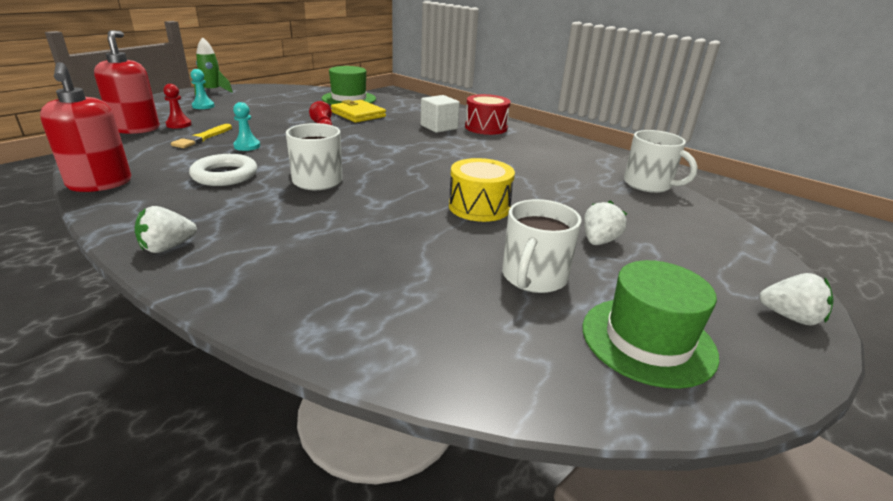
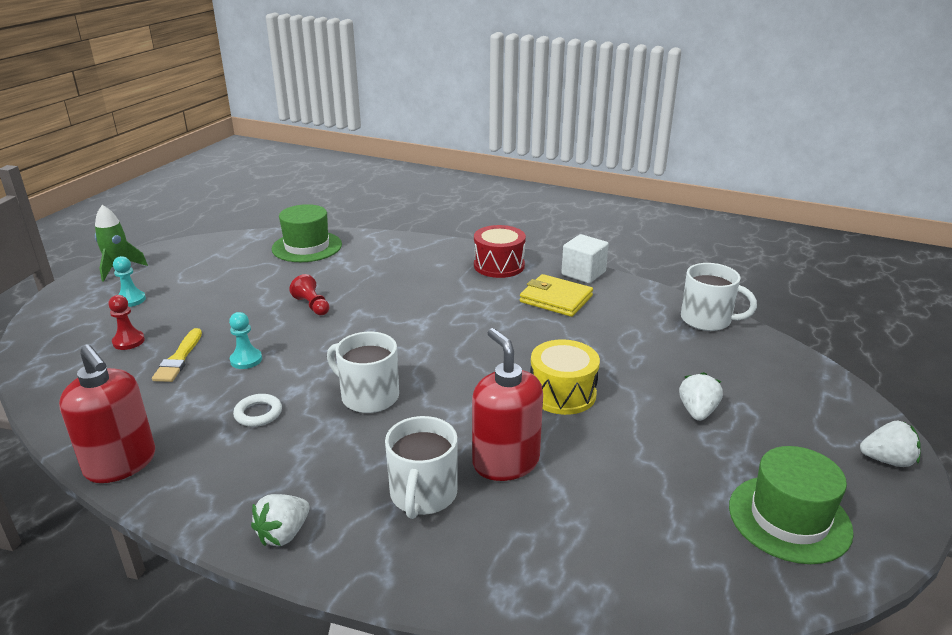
camera: 15 degrees left, 0 degrees up
red soap dispenser [94,30,160,134] -> red soap dispenser moved to [472,328,543,481]
white ring [189,154,257,186] -> white ring [233,394,282,427], size x0.62
yellow wallet [331,100,386,123] -> yellow wallet moved to [520,274,593,317]
white cube [421,95,460,133] -> white cube moved to [561,234,609,283]
white mug [502,199,582,293] -> white mug moved to [385,416,458,519]

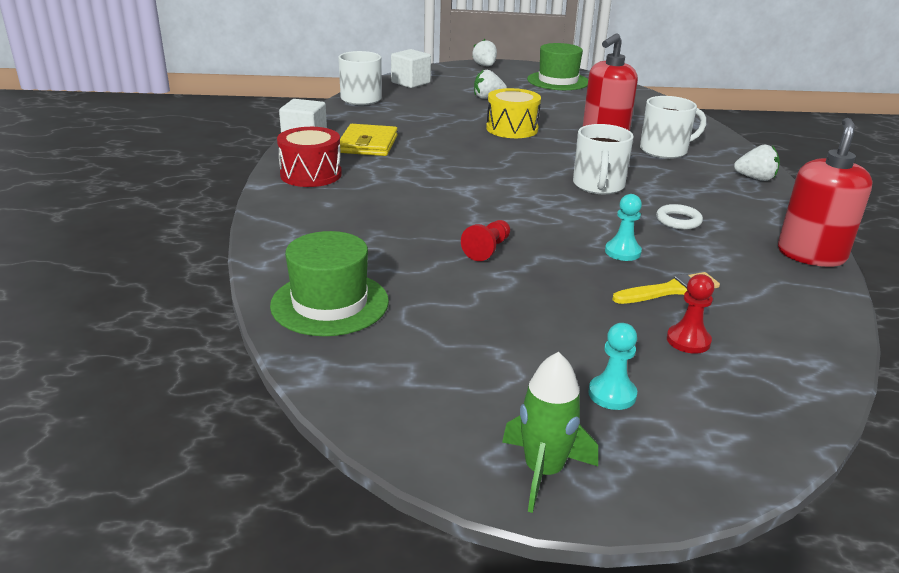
camera: 115 degrees left, 0 degrees up
none -> white cube [391,49,431,88]

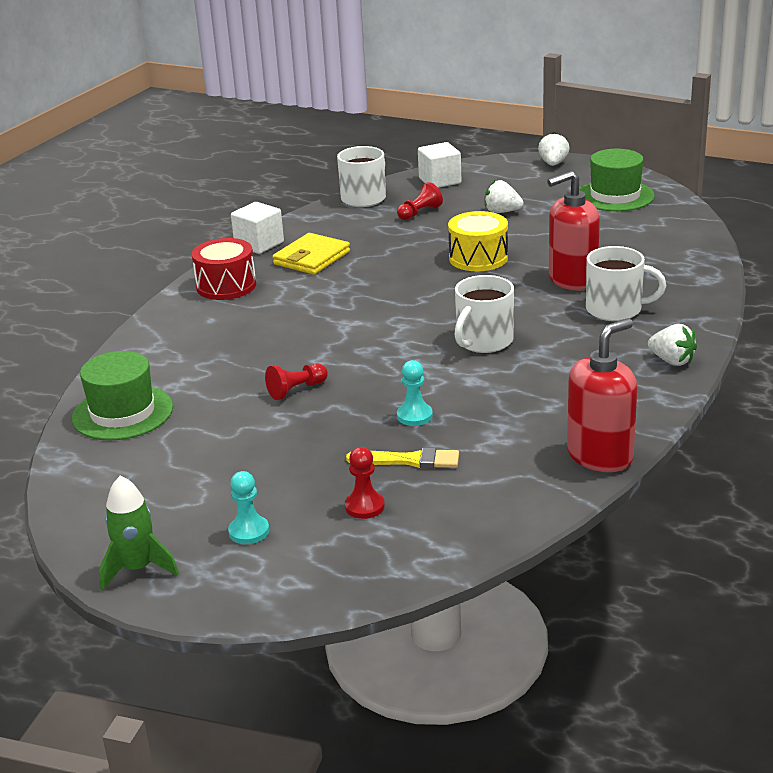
camera: 30 degrees right, 0 degrees up
white ring [656,204,703,230] -> none
none -> red pawn [397,182,443,220]

